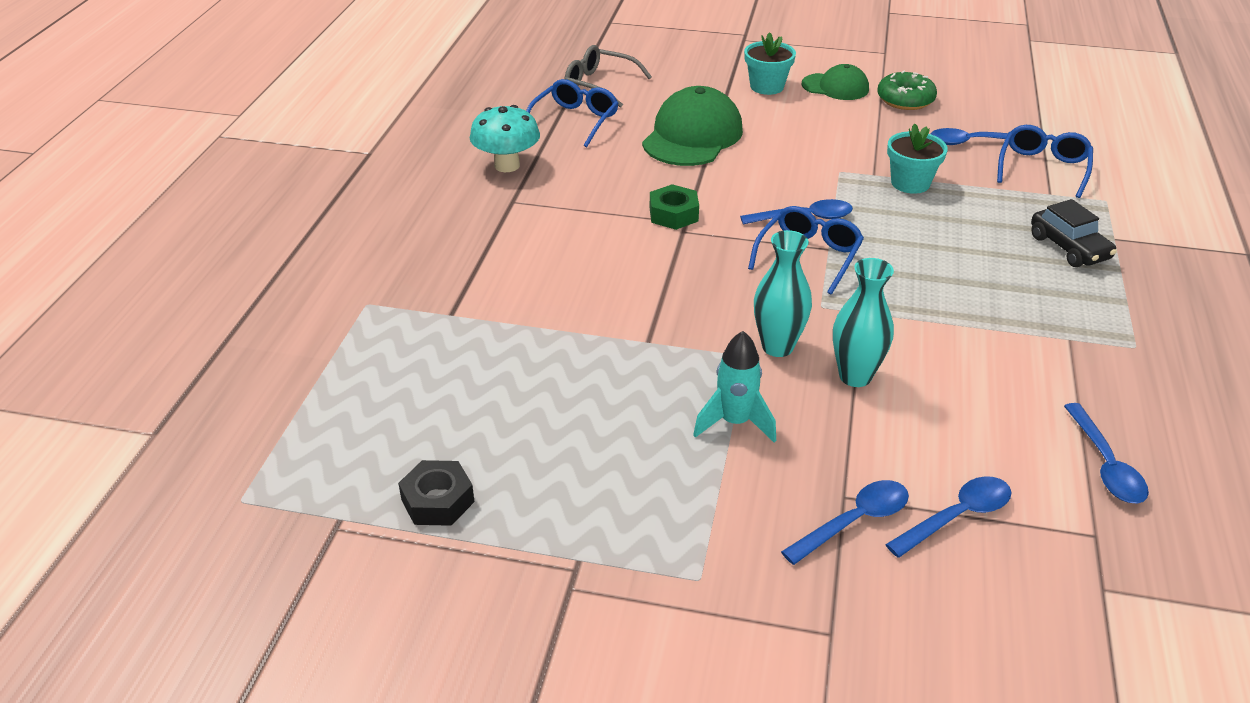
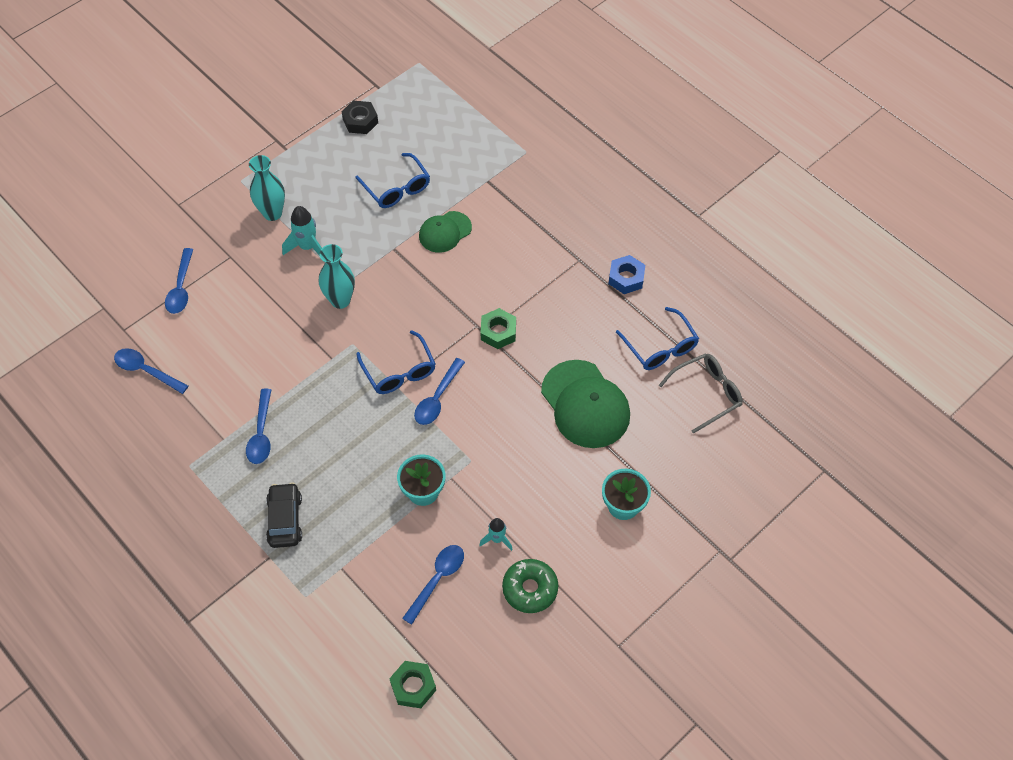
camera: 125 degrees right, 20 degrees up
turquoise mushroom [470,105,540,172] -> blue nut [609,255,645,294]
blue spoon [781,480,909,565] -> blue spoon moved to [246,389,271,464]
green cap [802,64,869,100] -> green cap moved to [419,211,472,253]
turquoise vase [833,258,894,387] -> turquoise vase moved to [249,155,285,221]
blue glasses [997,125,1093,198] -> blue glasses moved to [356,153,430,208]
black car [1031,199,1117,267] -> black car turned 75 degrees clockwise [266,482,302,548]
none -> green nut [389,661,436,708]
none -> turquoise rocket [479,518,513,551]

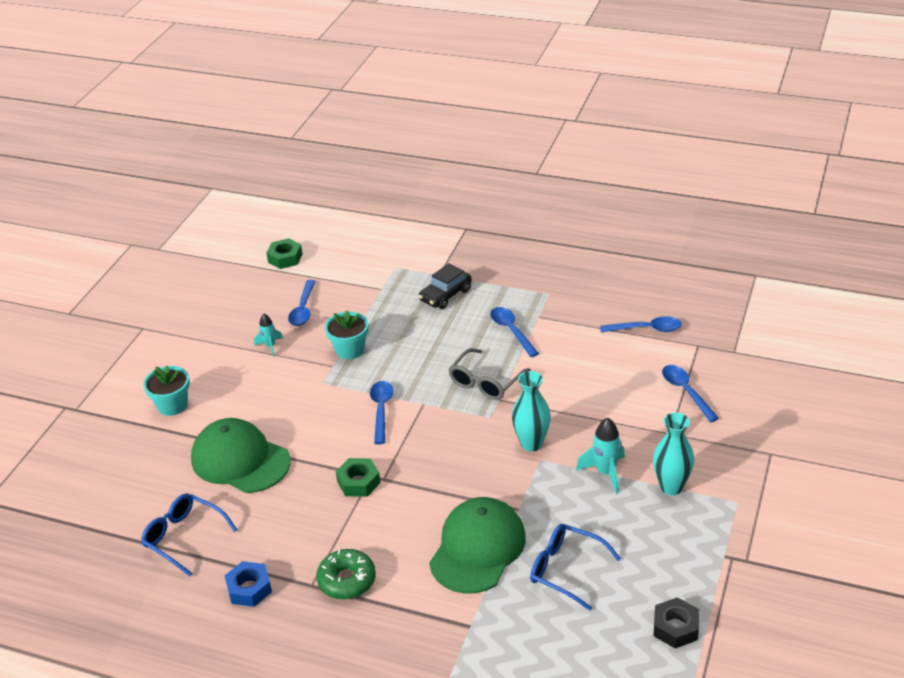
camera: 155 degrees right, 20 degrees down
black car [266,482,302,548] -> black car turned 75 degrees clockwise [418,263,472,309]
blue glasses [356,330,435,394] -> none
green cap [419,211,472,253] -> green cap [429,497,526,594], size x1.69
green donut [502,559,558,613] -> green donut moved to [316,549,376,600]
grey glasses [659,353,743,434] -> grey glasses moved to [448,348,531,400]

